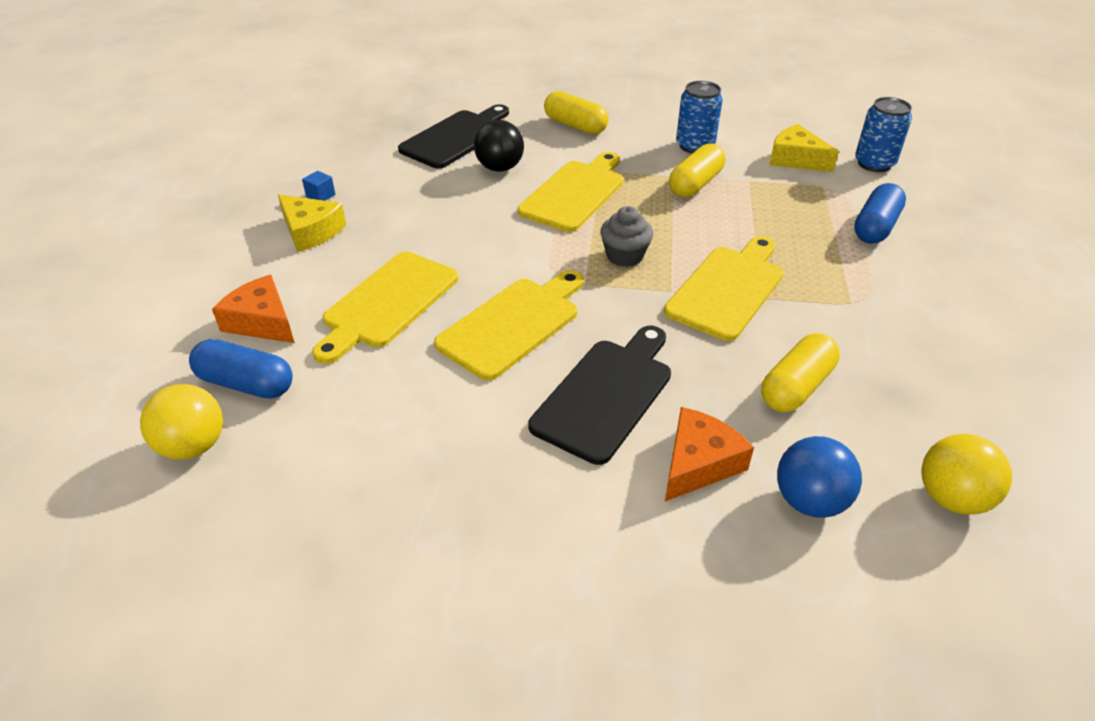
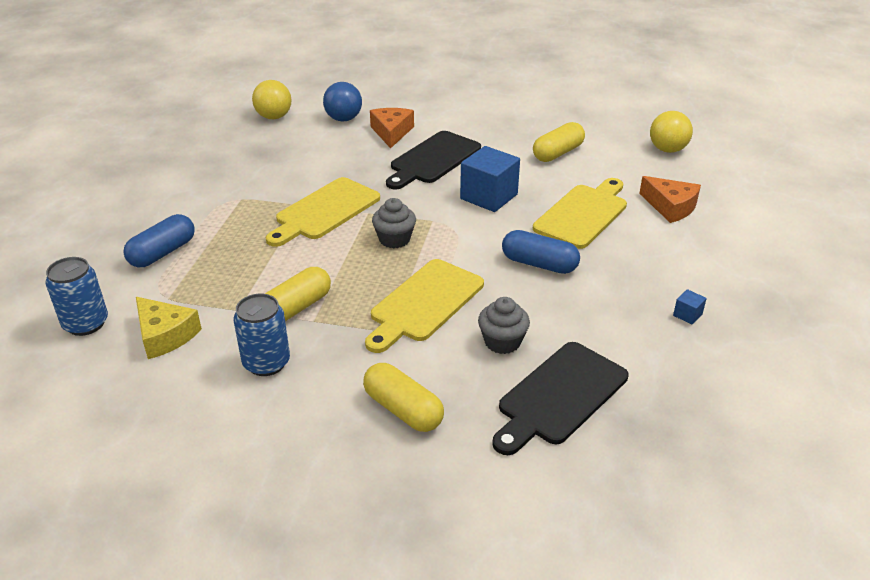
camera: 175 degrees left, 5 degrees down
blue capsule [189,339,293,398] -> blue capsule moved to [502,230,580,274]
yellow cheese [278,194,346,252] -> none
yellow cutting board [434,270,584,380] -> blue cube [460,146,520,212]
black ball [474,120,524,172] -> grey cupcake [478,297,530,354]
orange cheese [665,407,754,501] -> orange cheese turned 135 degrees clockwise [370,108,414,149]
yellow capsule [761,333,840,412] -> yellow capsule moved to [533,122,585,162]

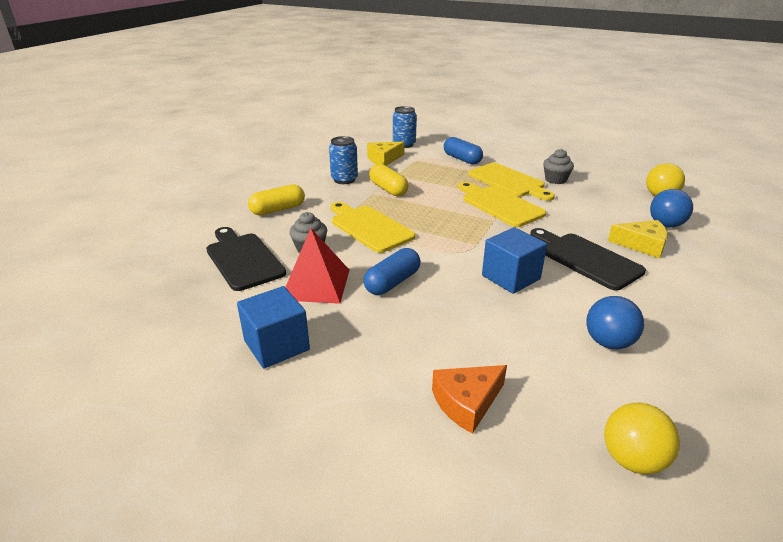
camera: 105 degrees right, 5 degrees down
orange cheese [370,108,414,149] -> yellow cheese [608,220,668,258]
grey cupcake [372,198,416,248] -> grey cupcake moved to [543,149,574,184]
yellow capsule [533,122,585,162] -> blue ball [586,296,644,349]
yellow cutting board [533,178,627,249] -> yellow cutting board moved to [468,163,555,201]
blue cube [673,289,707,325] -> blue cube [237,286,310,369], size x2.36
none -> red pyramid [286,228,349,304]

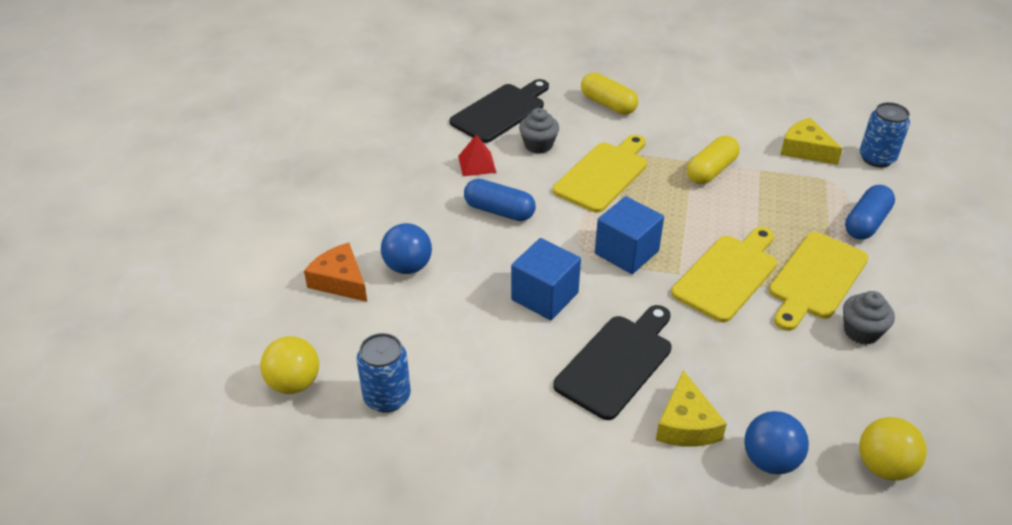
camera: 75 degrees right, 10 degrees up
blue cube [237,286,310,369] -> blue cube moved to [595,196,664,274]
red pyramid [286,228,349,304] -> red pyramid [458,134,496,176], size x0.58
blue can [329,136,358,184] -> blue can moved to [357,333,411,413]
blue ball [586,296,644,349] -> blue ball moved to [381,223,432,274]

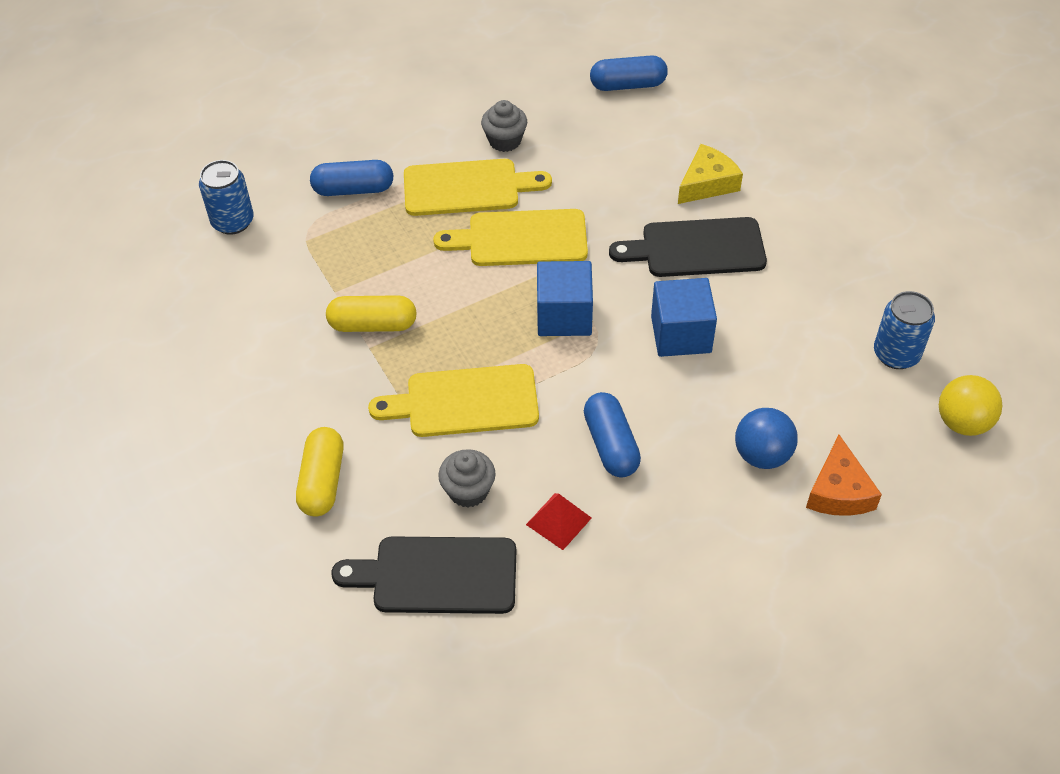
camera: 130 degrees left, 10 degrees up
blue ball [744,411,809,474] -> none
yellow cheese [780,118,843,165] -> none
yellow ball [859,417,927,481] -> blue capsule [590,55,668,91]

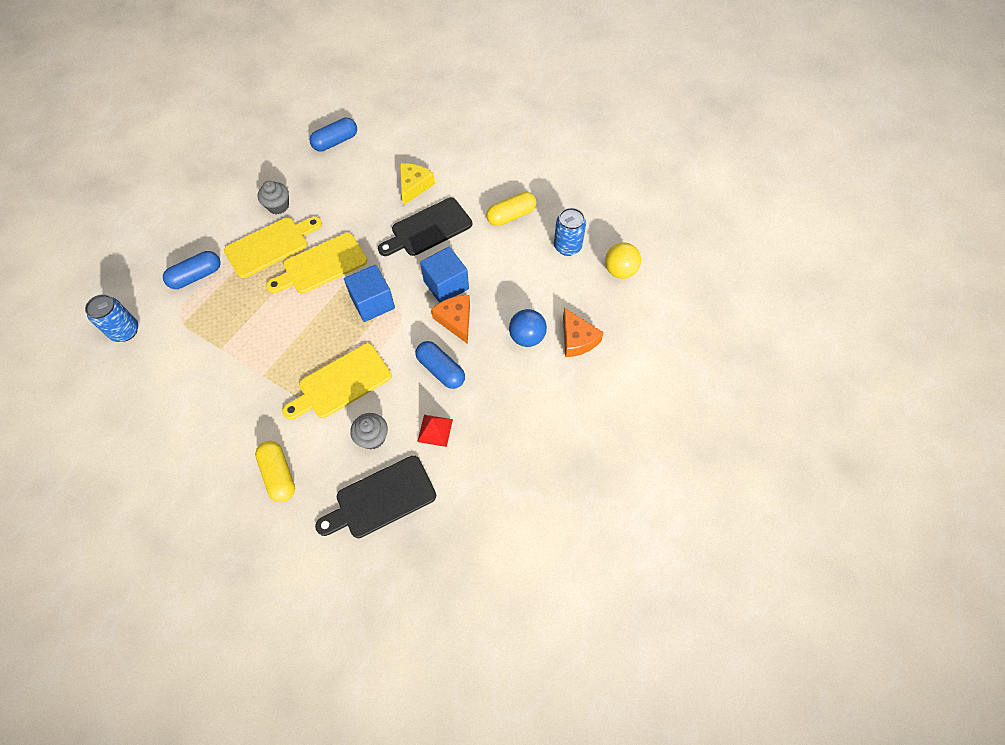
camera: 30 degrees left, 10 degrees up
yellow capsule [326,295,417,332] -> yellow capsule moved to [487,192,536,226]
none -> orange cheese [431,295,470,344]

